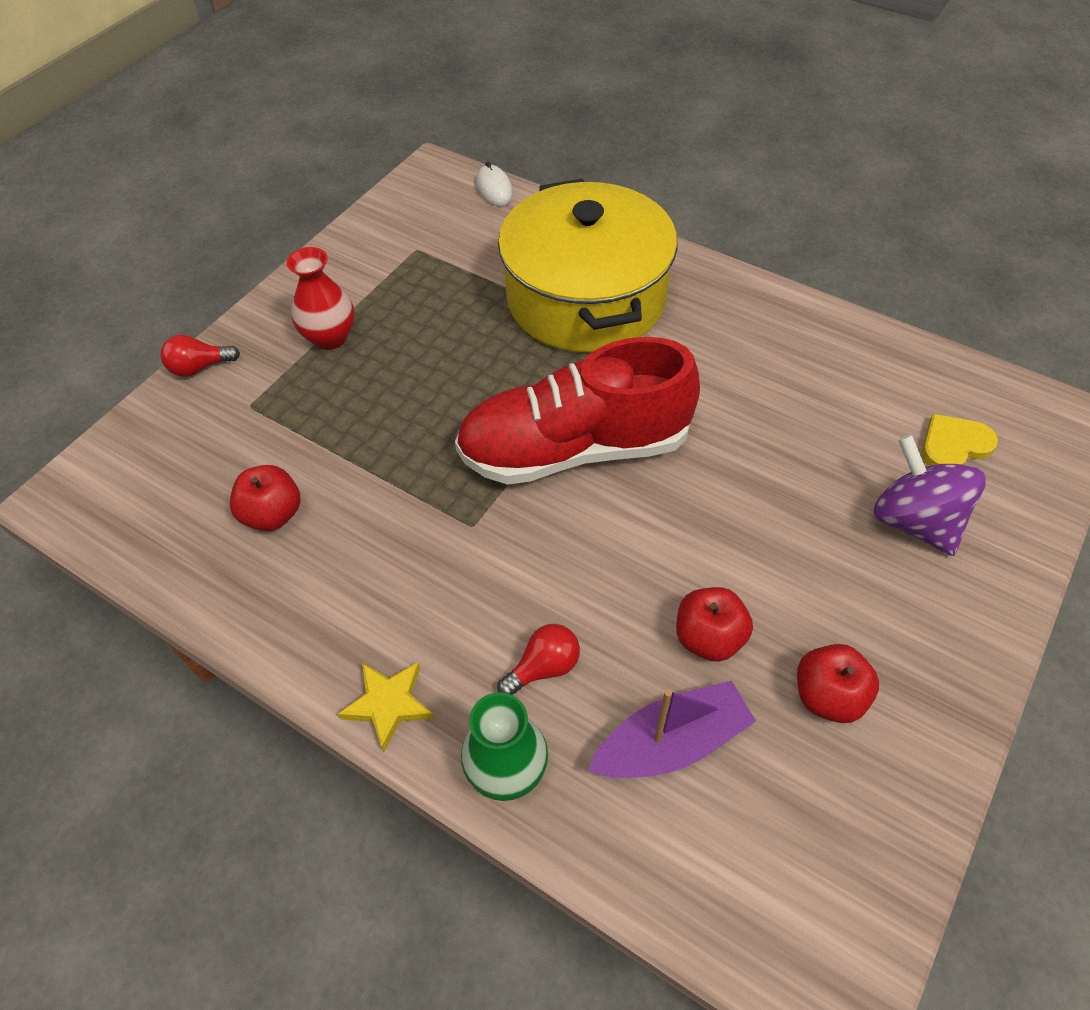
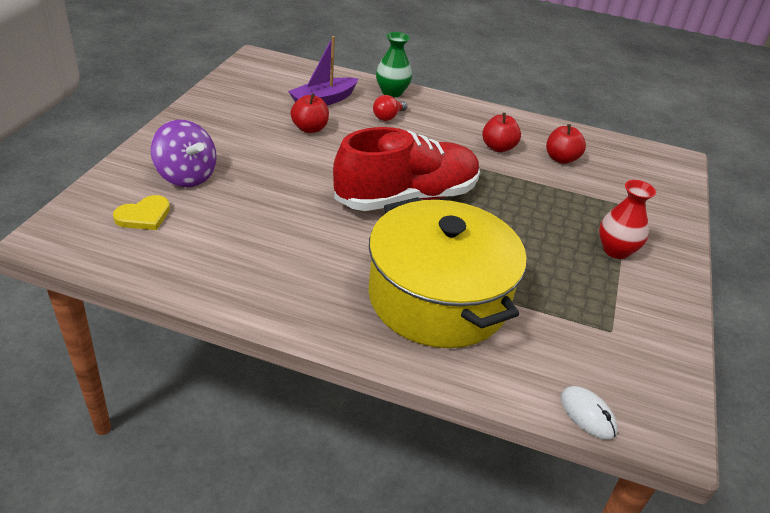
camera: 160 degrees right, 15 degrees down
red light bulb [160,335,240,377] -> none
yellow star [338,662,434,752] -> none
red apple [797,644,879,723] -> red apple moved to [482,113,521,152]

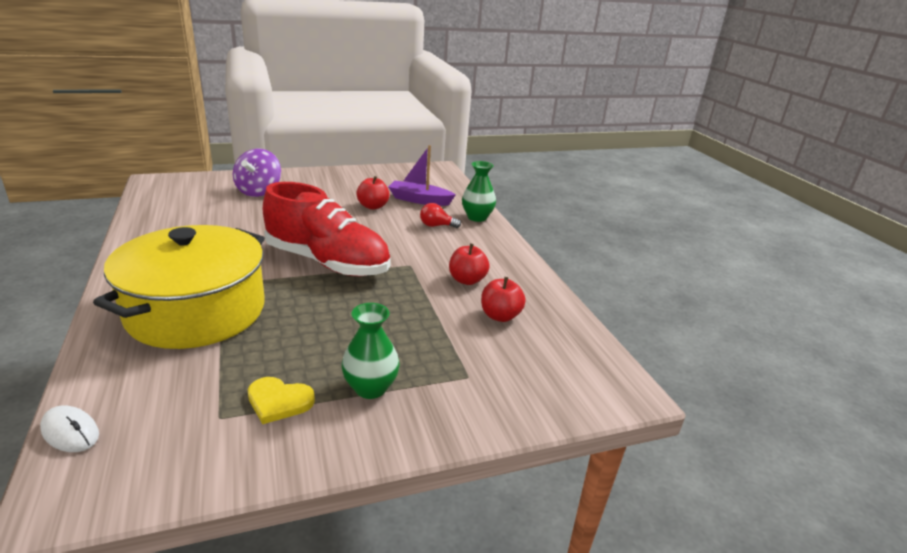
camera: 55 degrees right, 10 degrees down
yellow heart [113,195,170,230] -> yellow heart moved to [248,377,315,424]
white mouse [560,386,618,440] -> white mouse turned 75 degrees counterclockwise [40,405,99,452]
red vase [599,180,656,259] -> green vase [342,303,400,399]

